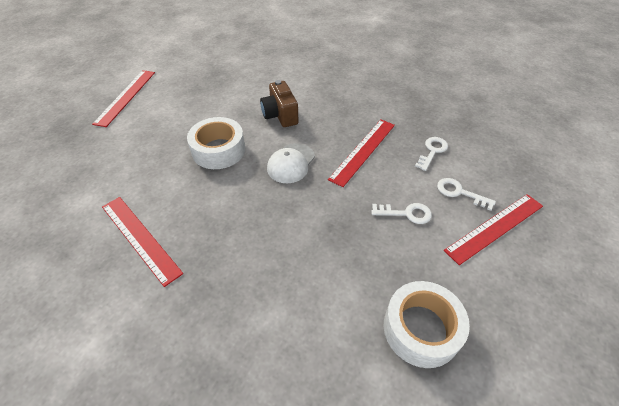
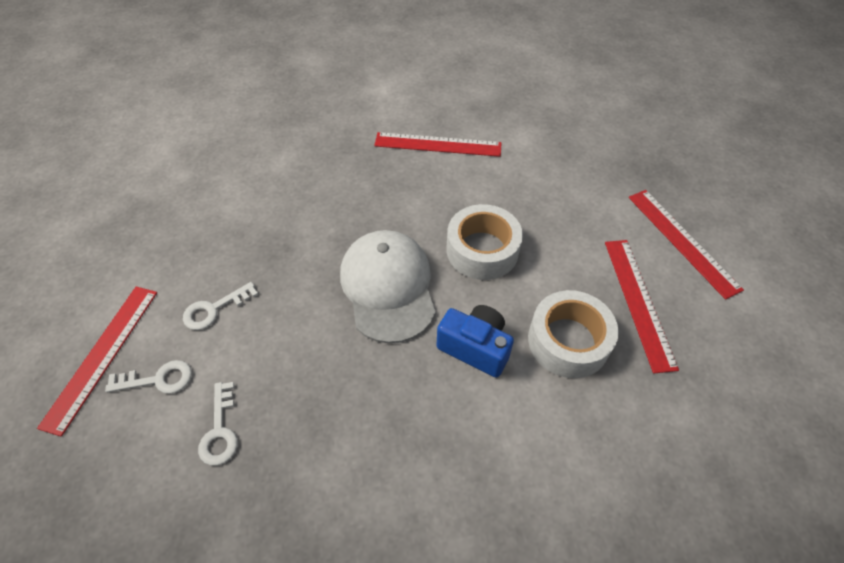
camera: 140 degrees right, 5 degrees up
brown camera [260,80,299,127] -> blue camera [436,305,514,378]
white cap [267,143,315,183] -> white cap [340,230,436,343], size x1.62
red ruler [328,120,395,187] -> red ruler moved to [605,240,679,373]
white tape [384,281,470,368] -> white tape moved to [528,290,619,378]

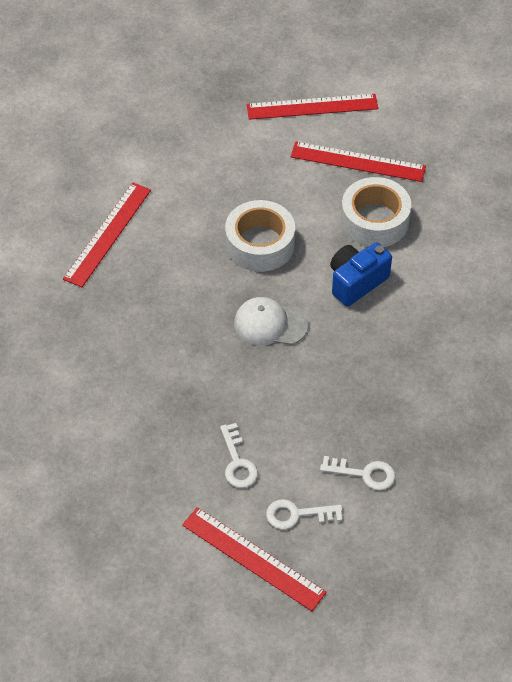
camera: 70 degrees left, 0 degrees up
white key [105,360,192,394] -> white key turned 105 degrees counterclockwise [266,499,343,530]
white cap [340,230,436,343] -> white cap [234,297,308,345], size x0.62

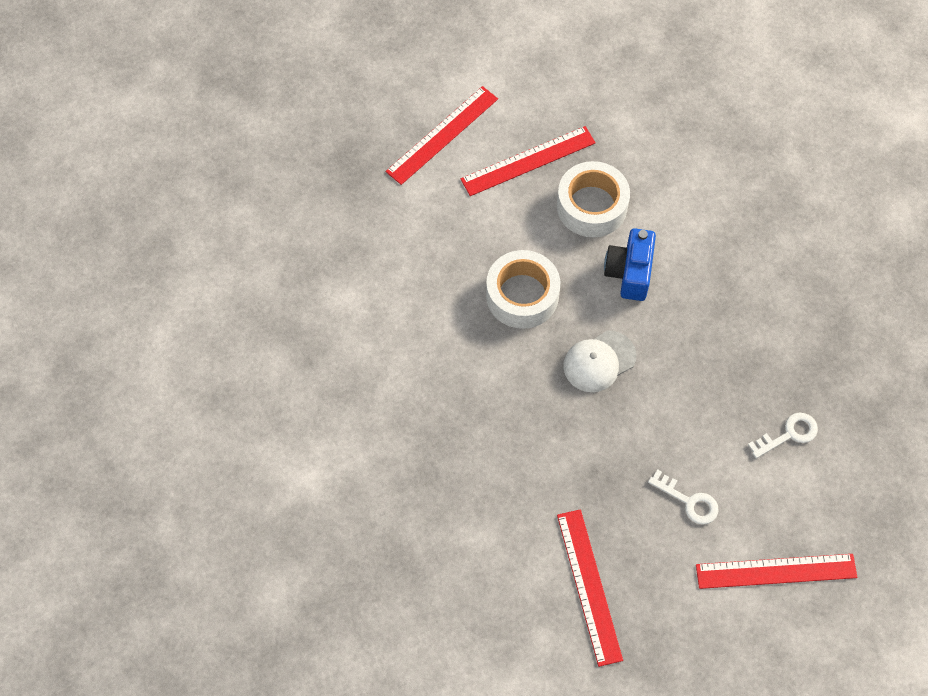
camera: 40 degrees left, 10 degrees up
red ruler [63,182,151,287] -> red ruler moved to [557,509,623,667]
white key [266,499,343,530] -> none

